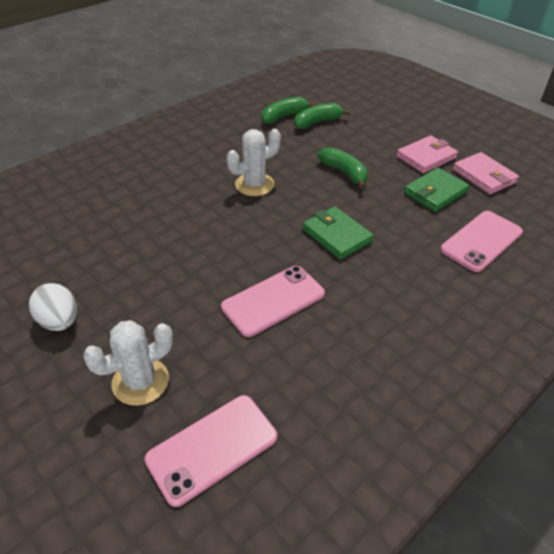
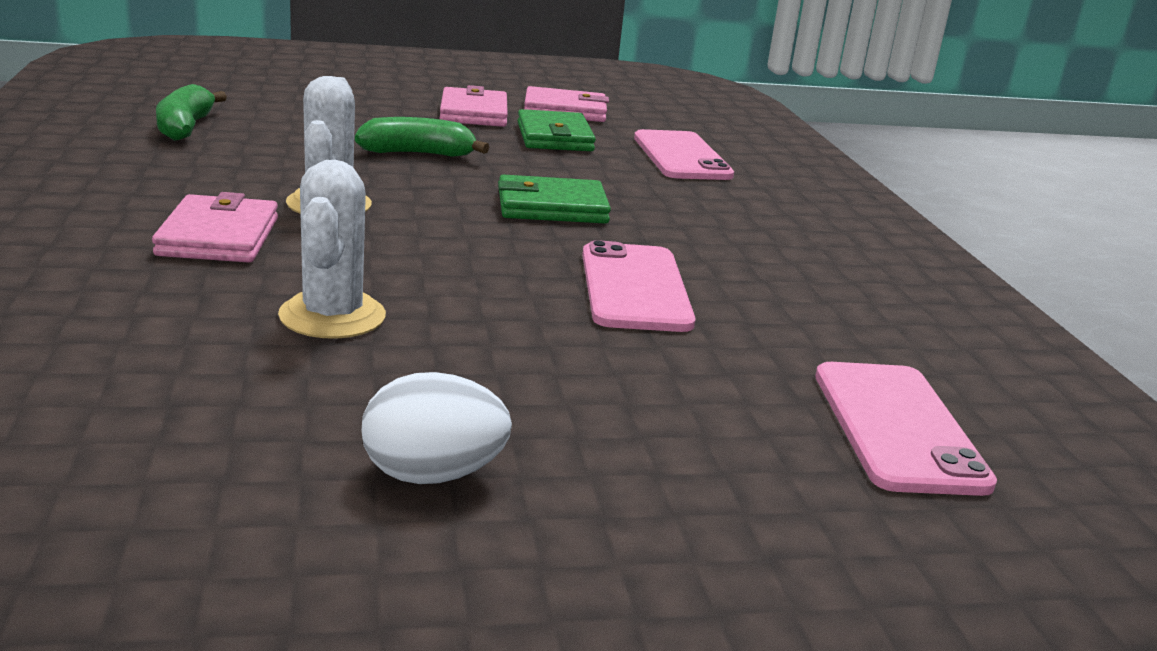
camera: 60 degrees left, 20 degrees down
white cactus [83,320,173,406] -> white cactus moved to [278,160,386,339]
green banana [294,103,350,129] -> none
none -> pink wallet [152,192,278,263]

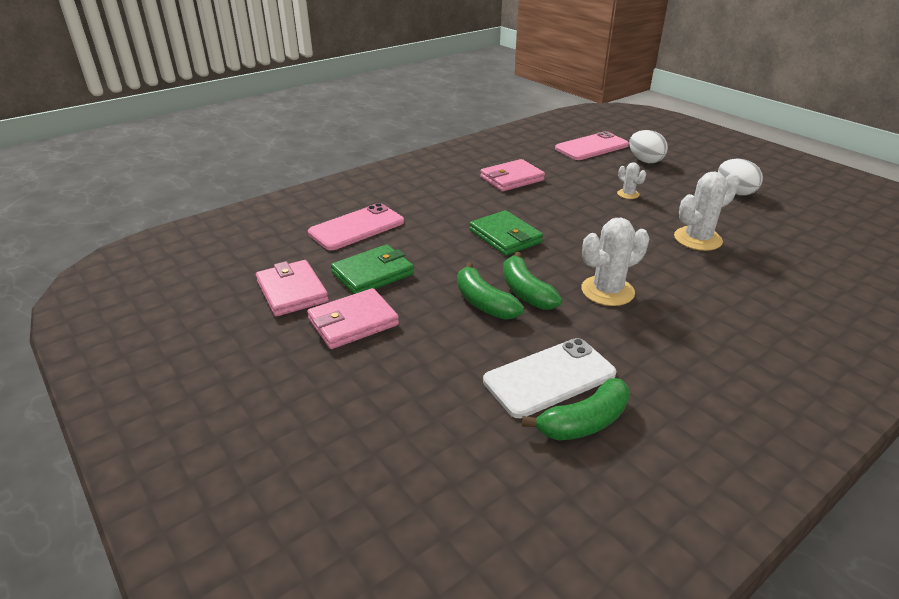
camera: 115 degrees left, 10 degrees up
pink wallet [152,192,278,263] -> pink wallet moved to [480,159,545,191]
pink phone [582,240,696,332] -> none
none -> white phone [483,338,616,418]
none -> green banana [503,252,562,310]
none -> white cactus [617,162,646,199]
none -> white egg [629,130,668,164]

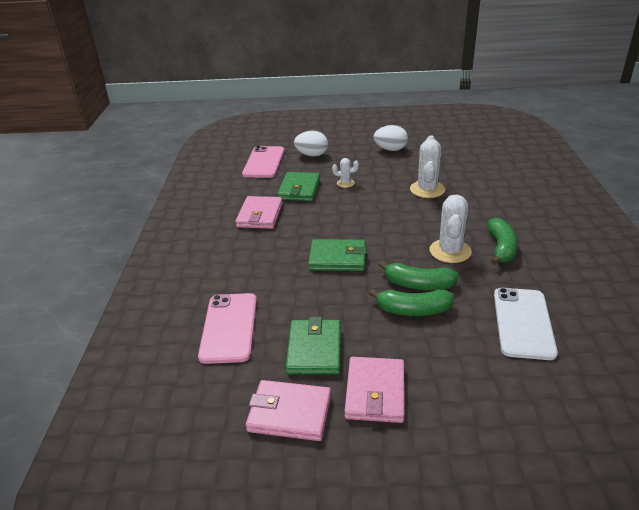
camera: 50 degrees left, 0 degrees up
green banana [522,378,630,441] -> green banana moved to [487,217,518,265]
none -> green wallet [277,172,320,201]

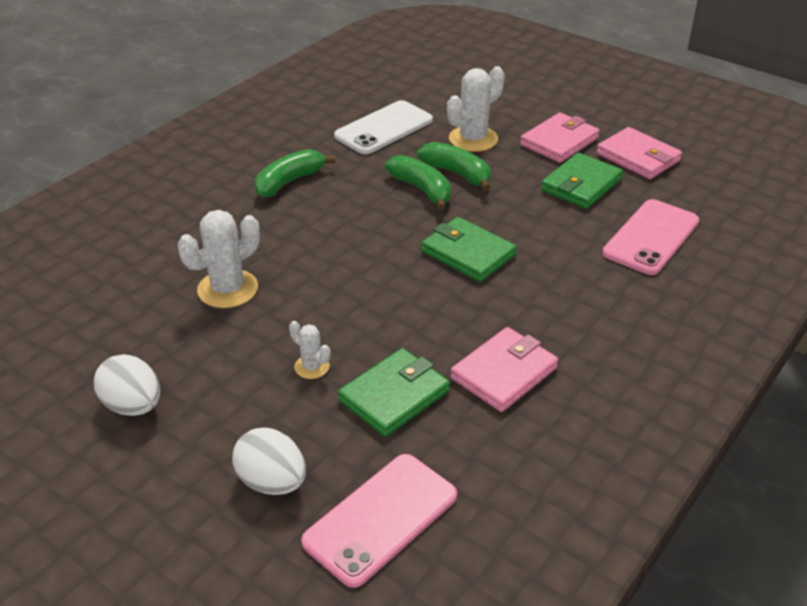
camera: 145 degrees left, 5 degrees up
white cactus [429,194,472,263] -> white cactus moved to [447,66,505,152]

